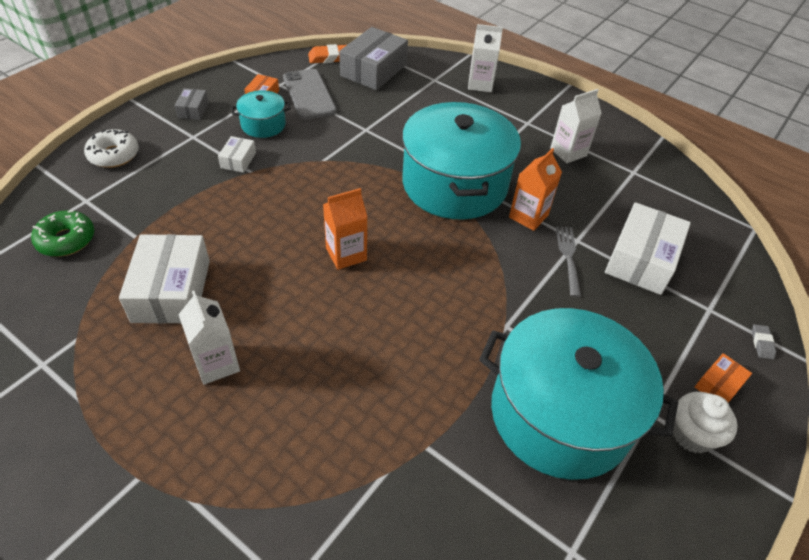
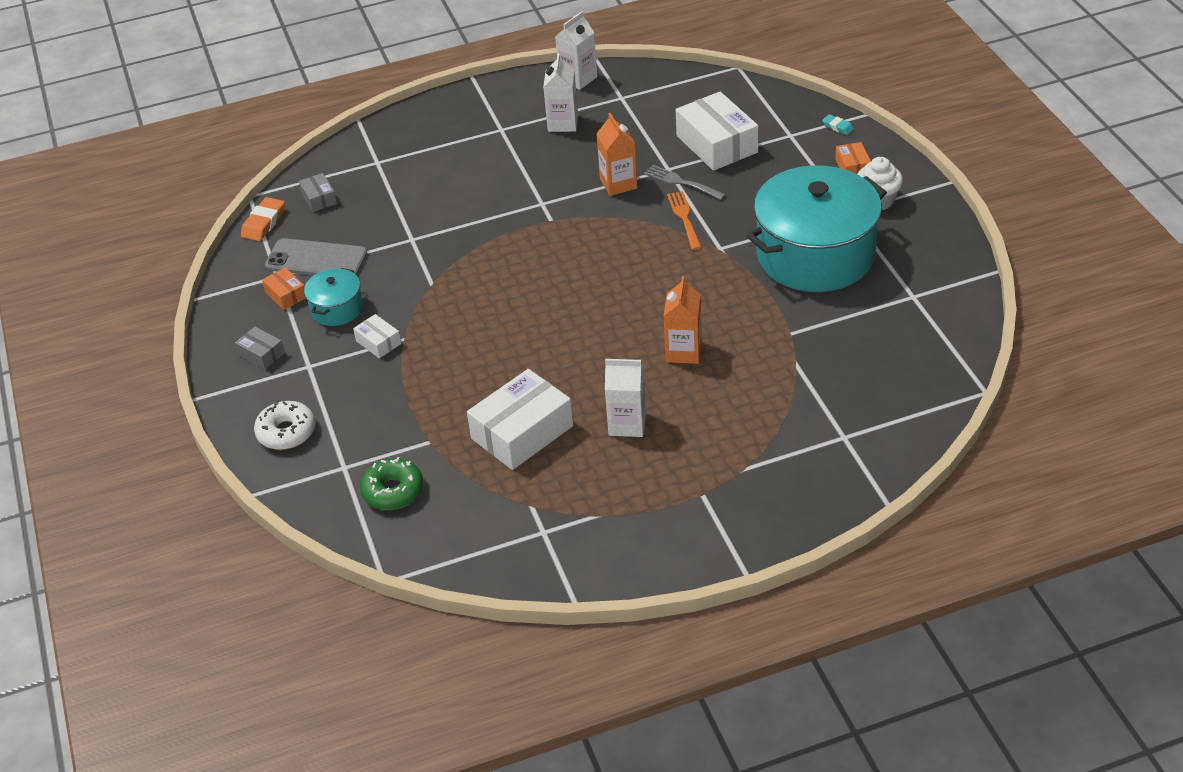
camera: 50 degrees left, 5 degrees down
white box [119,234,210,324] -> white box turned 75 degrees counterclockwise [467,369,573,470]
orange carton [323,188,368,270] -> orange carton moved to [664,276,702,364]
grey box [339,27,408,90] -> grey box [299,173,337,212], size x0.48
turquoise pot [402,102,521,220] -> none
white carton [468,24,503,92] -> white carton moved to [555,11,597,90]
grey eraser [752,324,776,359] -> turquoise eraser [822,114,854,135]
none -> orange fork [667,191,702,250]

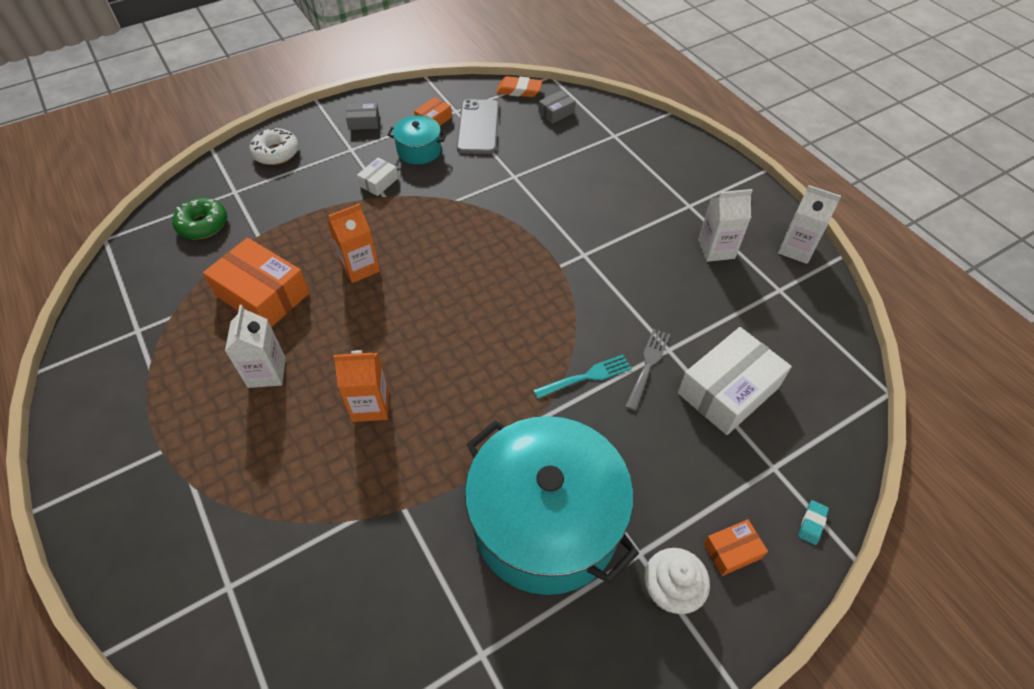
camera: 75 degrees right, 10 degrees up
grey box [235,327,285,370] -> grey box turned 60 degrees clockwise [346,103,379,130]
white box [467,369,573,470] -> orange box [203,238,310,327]
orange carton [596,113,637,196] -> orange carton moved to [327,203,380,283]
orange fork [667,191,702,250] -> turquoise fork [533,355,632,399]

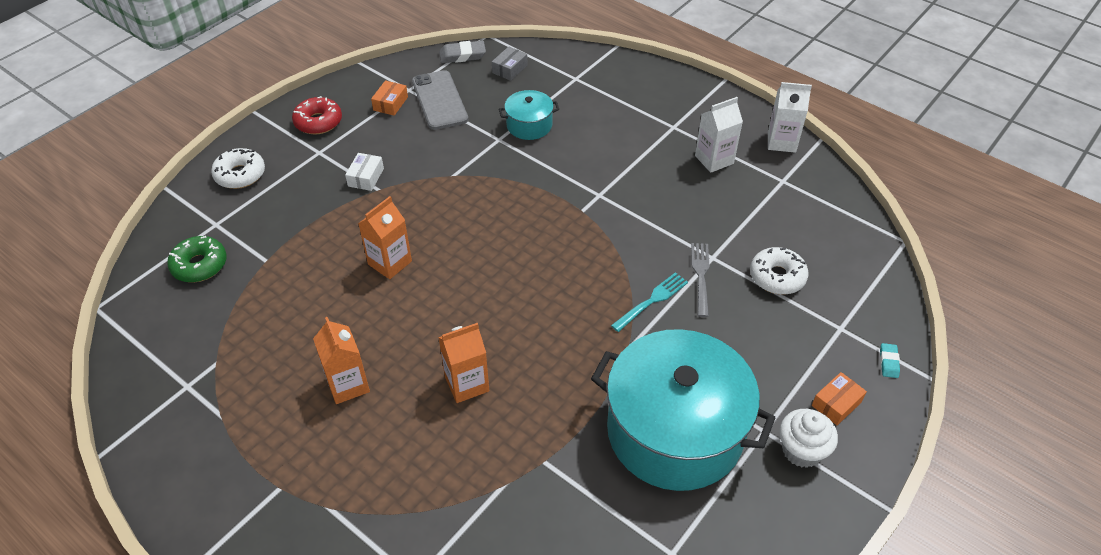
camera: 20 degrees left, 5 degrees down
orange box [203,238,310,327] -> none
white carton [225,305,286,388] -> orange carton [313,317,370,404]
grey box [346,103,379,130] -> red donut [292,96,342,134]
turquoise pot [388,116,447,165] -> turquoise pot moved to [499,90,559,140]
orange eraser [496,76,542,97] -> grey eraser [439,41,486,63]
white box [678,327,792,435] -> white donut [750,247,809,295]

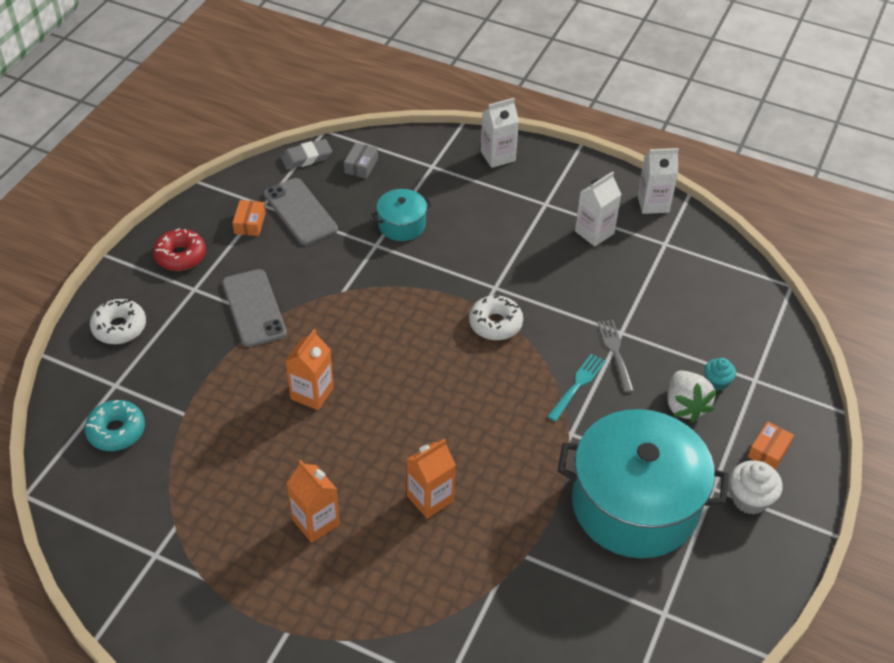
camera: 15 degrees left, 0 degrees up
green donut [167,236,227,282] -> turquoise donut [85,400,145,451]
white box [345,153,384,191] -> grey phone [222,269,287,347]
white donut [750,247,809,295] -> white donut moved to [469,295,523,340]
turquoise eraser [880,343,900,378] -> none
none -> white carton [480,98,519,168]
none -> white strawberry [667,371,717,422]
none -> turquoise cupcake [705,358,736,391]

